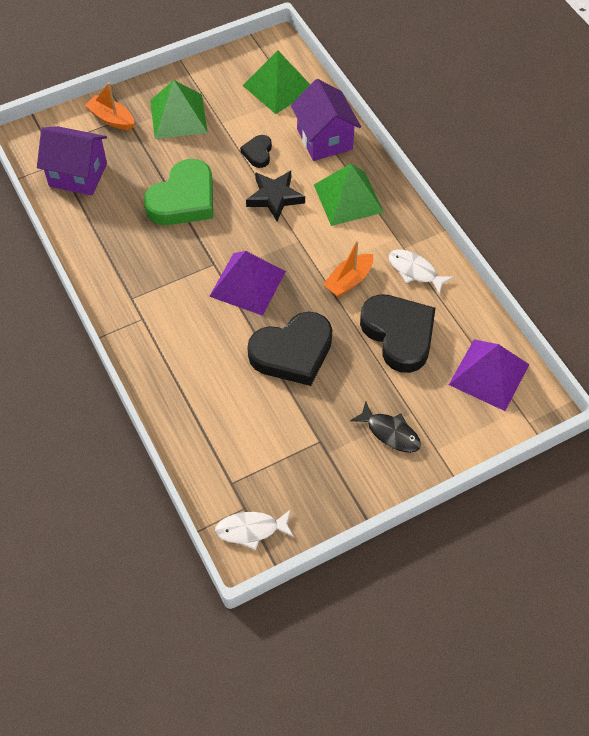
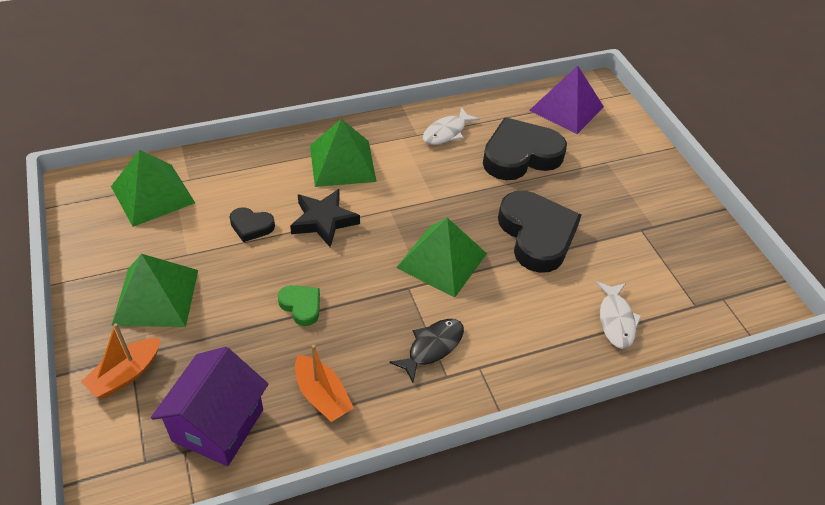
camera: 85 degrees left, 10 degrees down
green heart [144,159,213,225] -> green heart [278,285,320,326], size x0.48
purple pyramid [209,251,286,316] -> green pyramid [396,218,487,298]
white fish [215,509,294,550] -> white fish moved to [596,282,642,349]
purple house [291,79,361,161] -> none
orange boat [323,241,373,297] -> orange boat moved to [295,345,354,422]
black fish [350,401,421,453] -> black fish moved to [389,319,464,383]

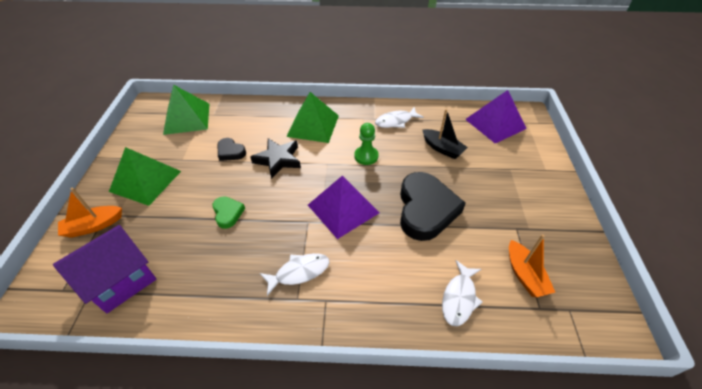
camera: 25 degrees right, 0 degrees up
orange boat [295,345,354,422] -> orange boat moved to [509,234,555,297]
black fish [389,319,464,383] -> white fish [260,253,329,296]
green pyramid [396,218,487,298] -> purple pyramid [308,175,379,239]
black heart [483,117,567,180] -> black boat [423,109,468,159]
none -> green pawn [354,123,379,165]

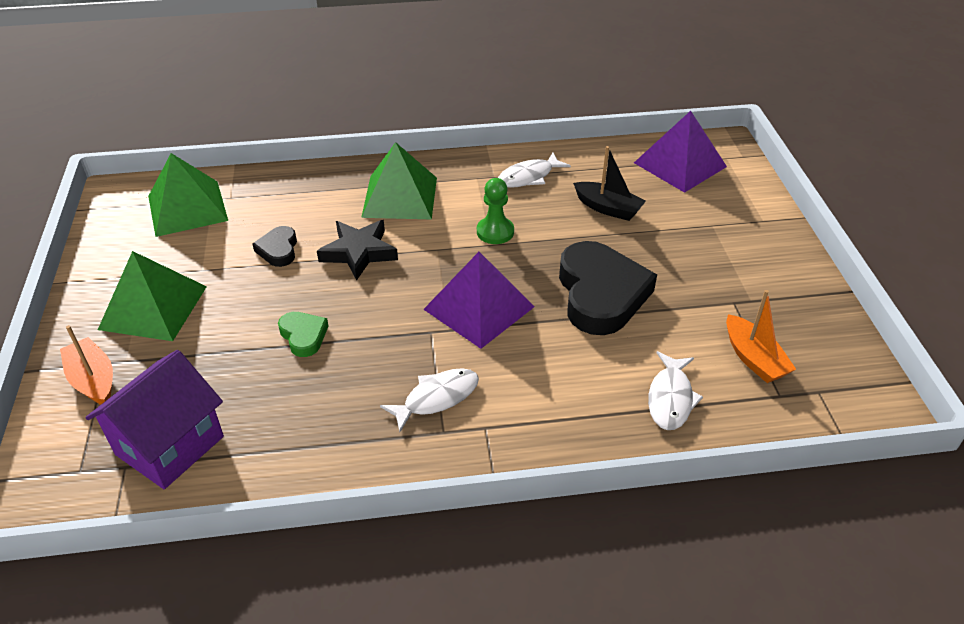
camera: 10 degrees left, 5 degrees down
orange boat [58,188,122,238] -> orange boat turned 90 degrees clockwise [60,325,113,405]
black heart [217,138,246,161] -> black heart turned 60 degrees clockwise [252,226,297,267]

